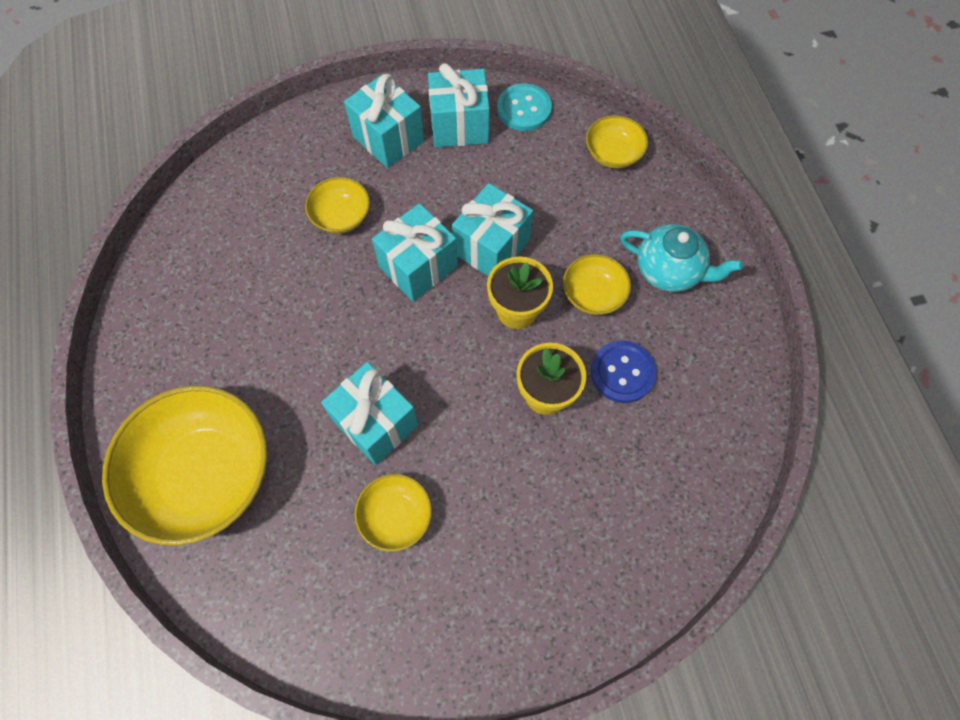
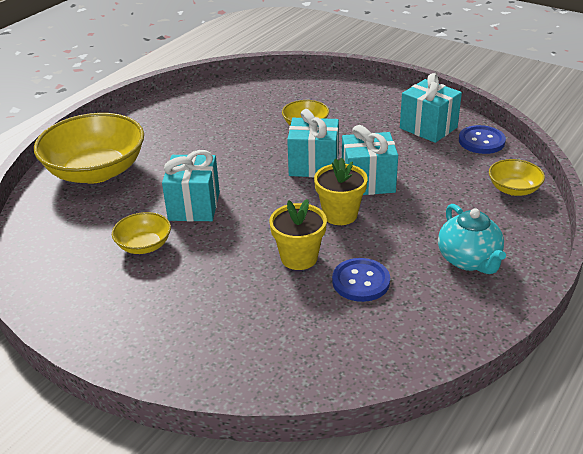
camera: 50 degrees right, 30 degrees down
turquoise gift [344,74,424,168] -> none
turquoise button [497,83,552,131] -> blue button [459,125,506,154]
yellow bowl [563,254,631,315] -> none

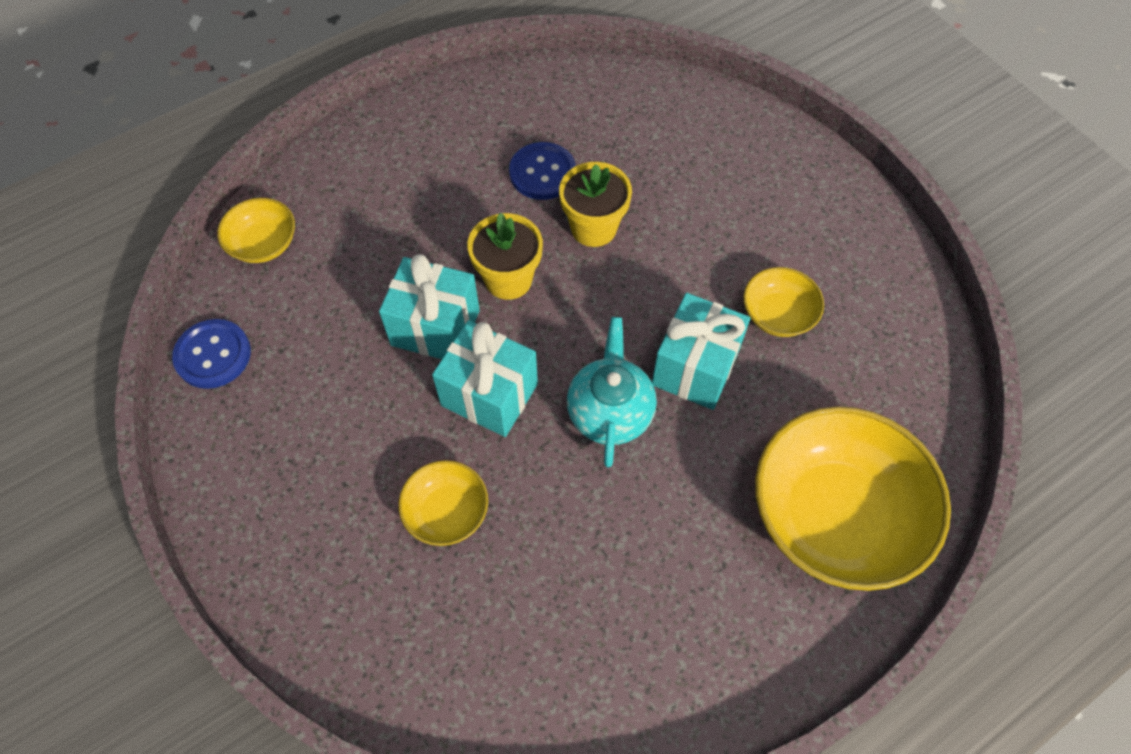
camera: 160 degrees left, 25 degrees up
turquoise gift [400,73,462,143] -> none
turquoise teapot [438,204,506,274] -> turquoise teapot moved to [567,317,657,468]

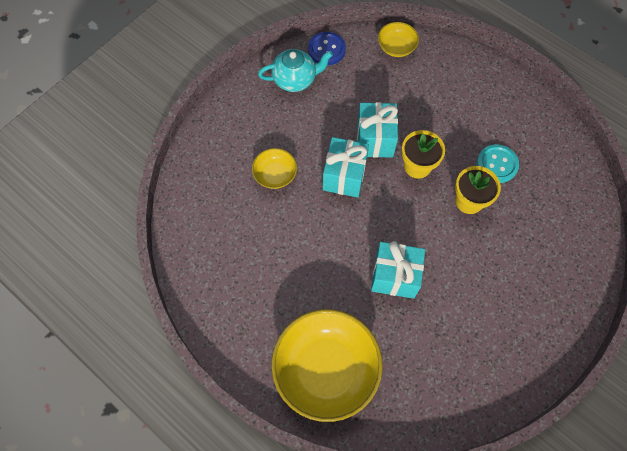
camera: 75 degrees right, 5 degrees up
blue button [509,142,576,200] -> turquoise button [477,144,519,183]
turquoise teapot [567,317,657,468] -> turquoise teapot moved to [258,49,333,92]
yellow bowl [744,267,824,337] -> none

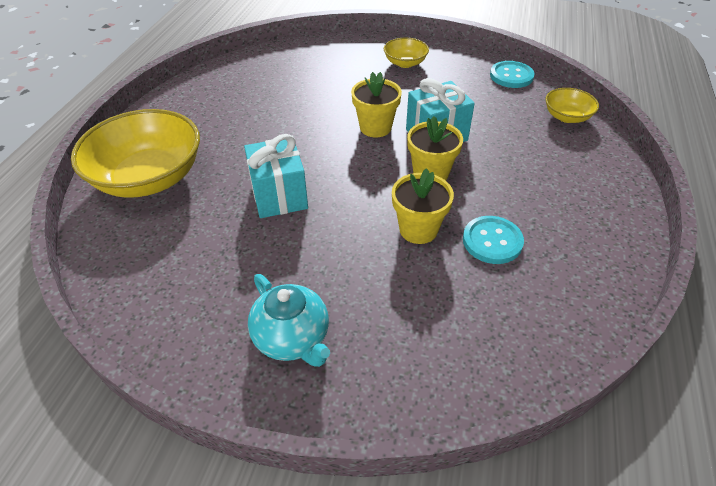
camera: 65 degrees right, 20 degrees down
yellow bowl [252,148,297,189] -> yellow bowl moved to [384,38,429,68]
turquoise teapot [258,49,333,92] -> turquoise teapot moved to [248,274,330,367]
blue button [308,32,346,65] -> turquoise button [490,61,535,88]
turquoise gift [323,137,369,198] -> yellow flower pot [351,72,402,138]

